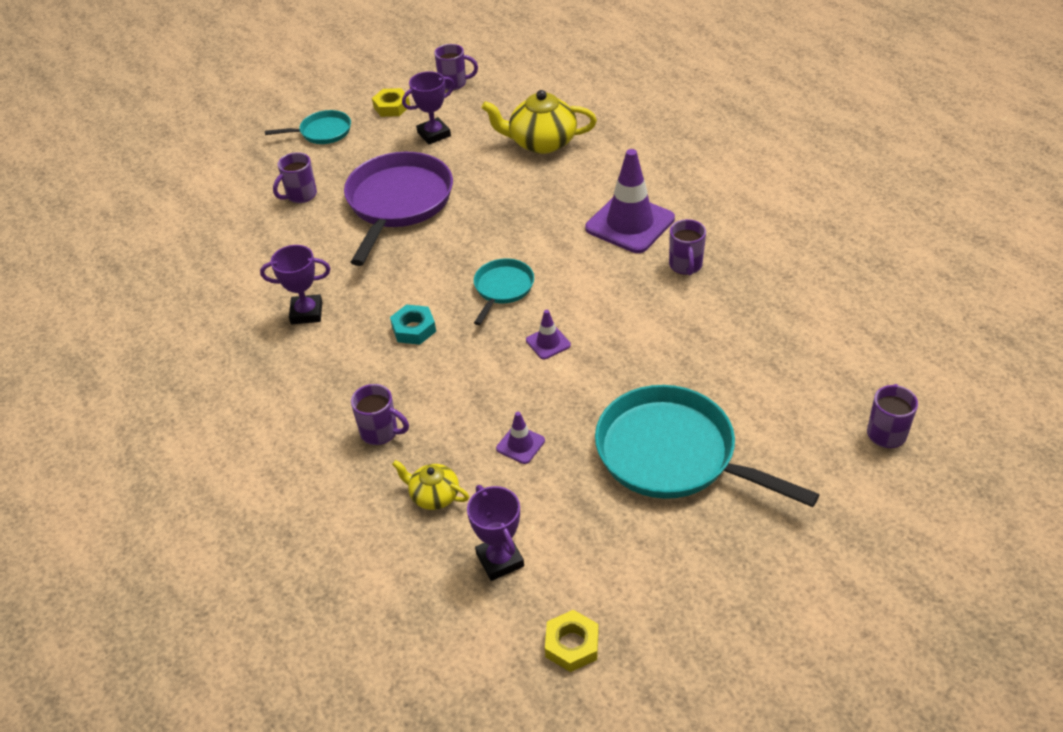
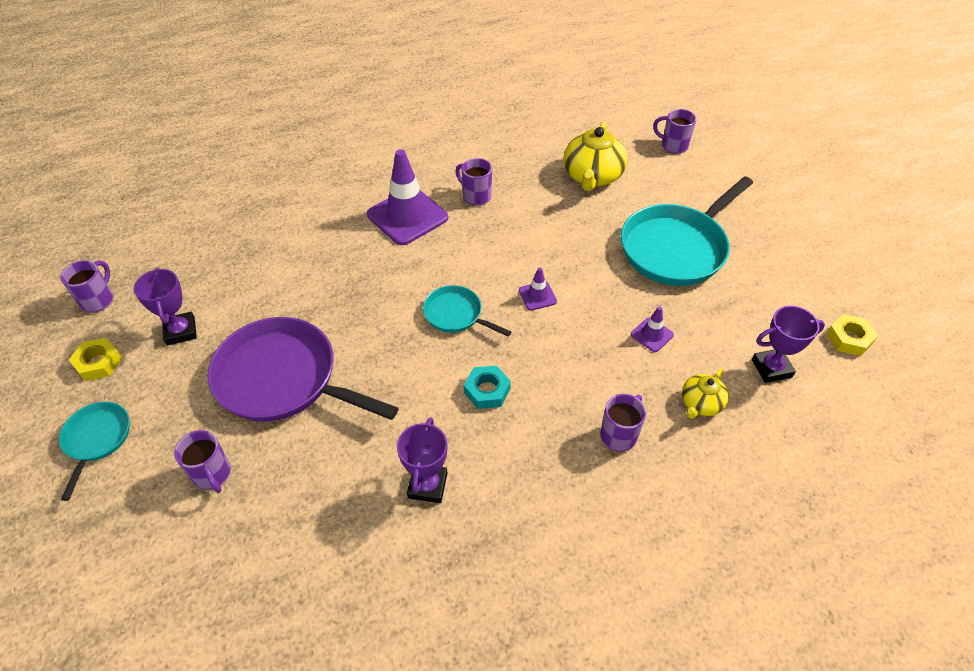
camera: 80 degrees left, 5 degrees up
yellow teapot [482,90,597,154] -> yellow teapot moved to [563,121,628,191]
purple mug [669,219,706,275] -> purple mug turned 150 degrees counterclockwise [455,158,492,206]

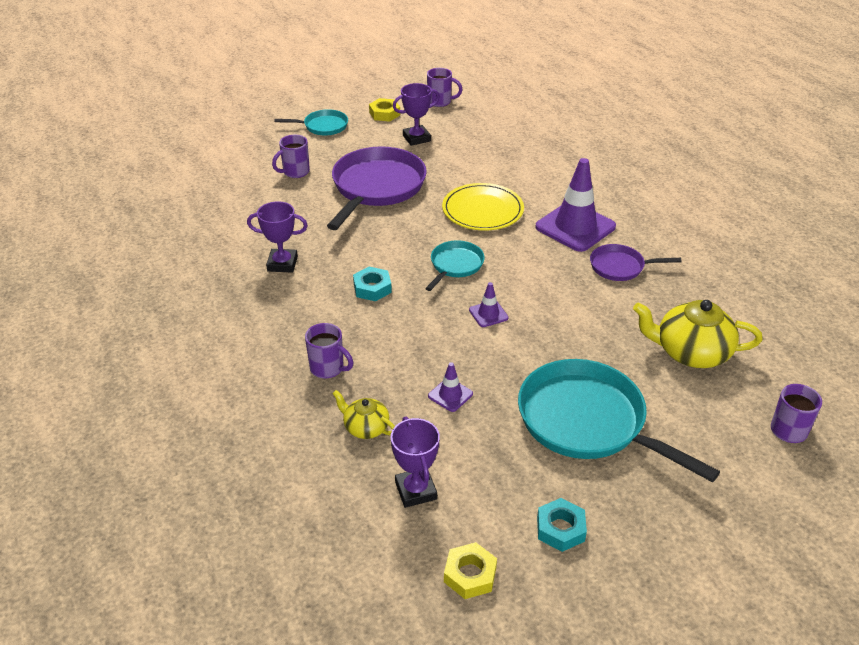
camera: 85 degrees right, 10 degrees down
purple mug [455,158,492,206] -> purple pan [590,244,681,281]
none -> yellow plate [442,183,524,231]
none -> turquoise nut [537,498,587,552]

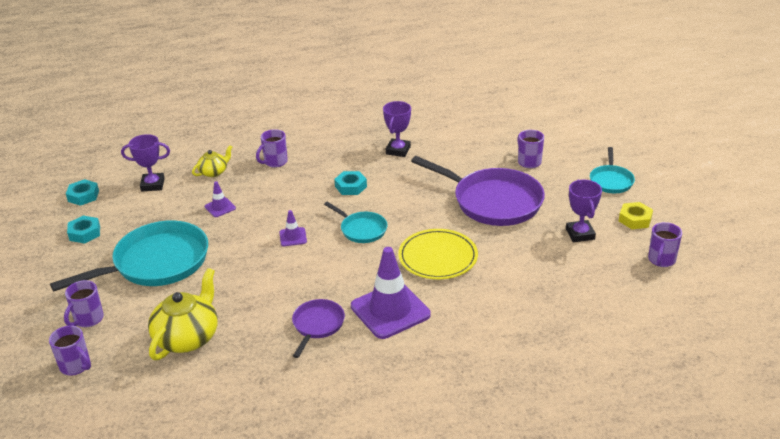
camera: 105 degrees right, 5 degrees down
yellow nut [444,542,497,599] -> turquoise nut [66,179,99,206]
none -> purple mug [64,280,104,327]

